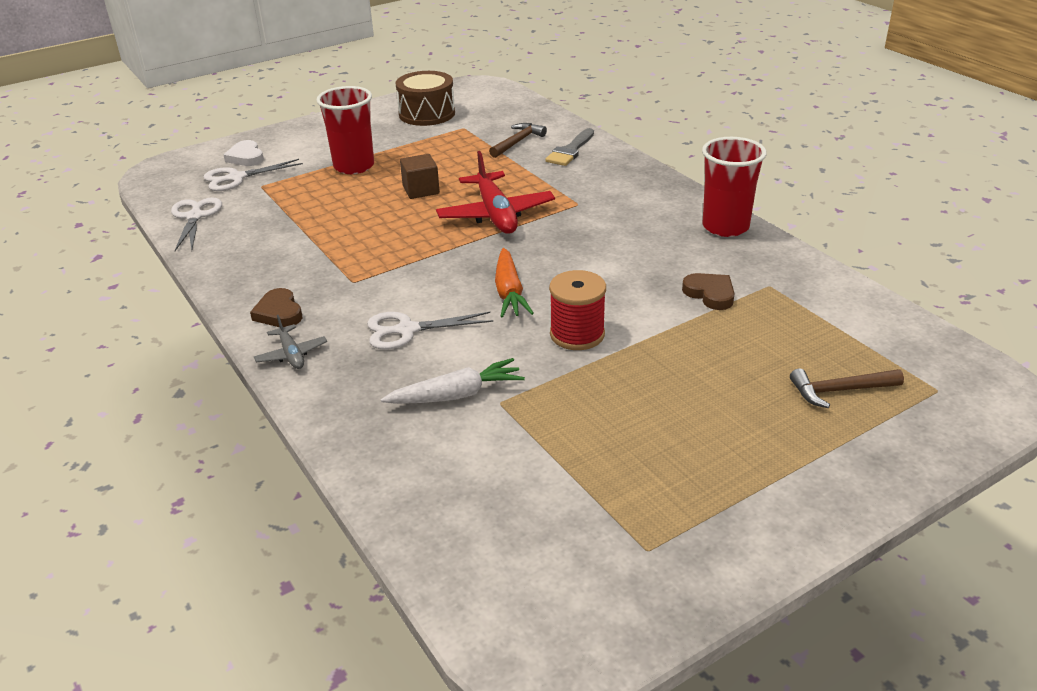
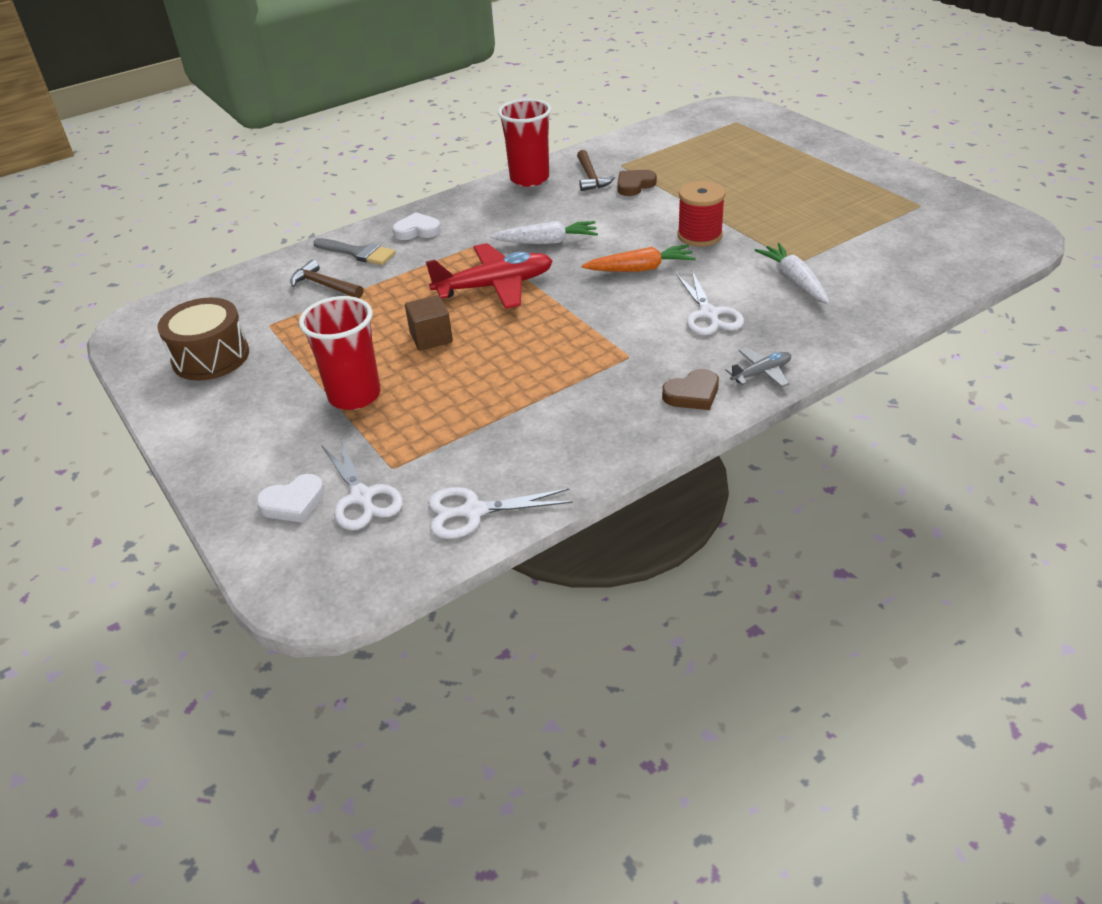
camera: 90 degrees left, 5 degrees up
brown hammer [790,368,904,408] -> brown hammer moved to [577,150,615,191]
none -> white heart [392,212,441,240]
none -> white carrot [490,221,598,244]

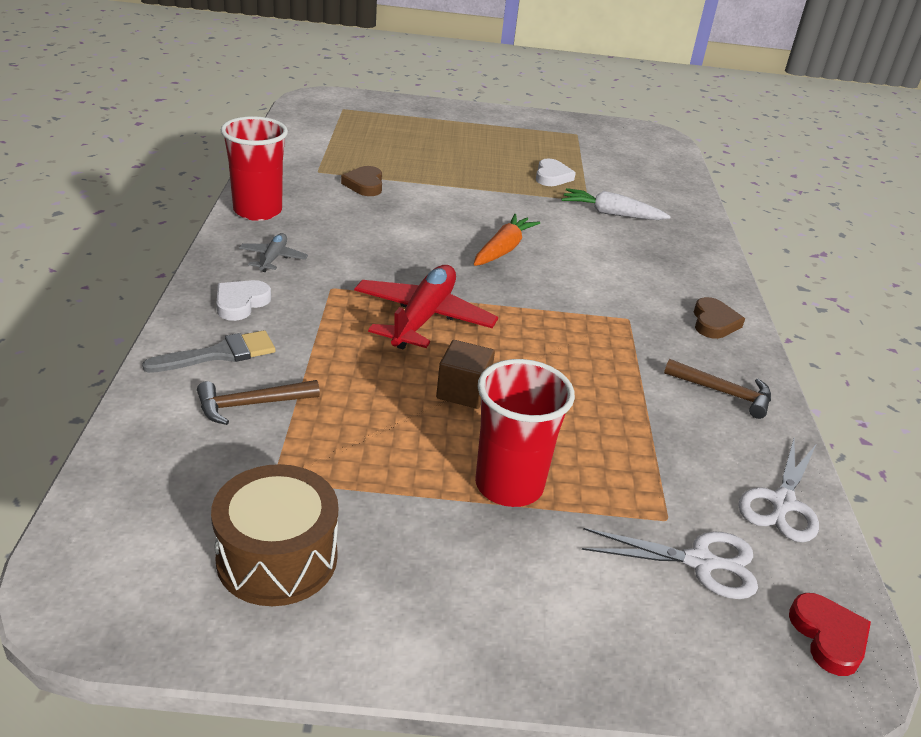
camera: 60 degrees left, 5 degrees down
white heart [256,474,325,523] -> white heart moved to [536,159,576,186]
white carrot [490,221,598,244] -> none
brown hammer [577,150,615,191] -> brown hammer moved to [664,359,771,419]
white scissors [676,271,744,335] -> none
red spool [678,181,726,247] -> none
grey plane [725,348,791,387] -> grey plane moved to [239,233,308,272]
none -> red heart [789,593,871,676]

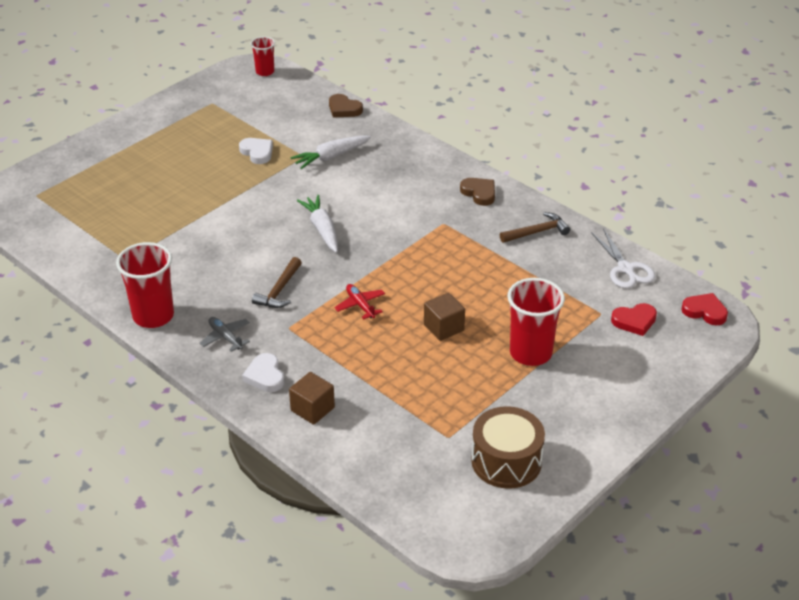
camera: 45 degrees left, 5 degrees up
grey brush [142,330,276,373] -> brown cube [289,372,335,425]
brown hammer [197,380,320,425] -> brown hammer moved to [252,257,302,308]
brown heart [341,166,382,196] -> brown heart moved to [329,94,363,118]
red plane [354,265,498,350] -> red plane [335,284,385,319], size x0.50
orange carrot [474,214,540,266] -> white carrot [297,195,338,253]
white scissors [582,528,758,599] -> red heart [611,303,657,336]
none -> red cup [251,36,275,76]

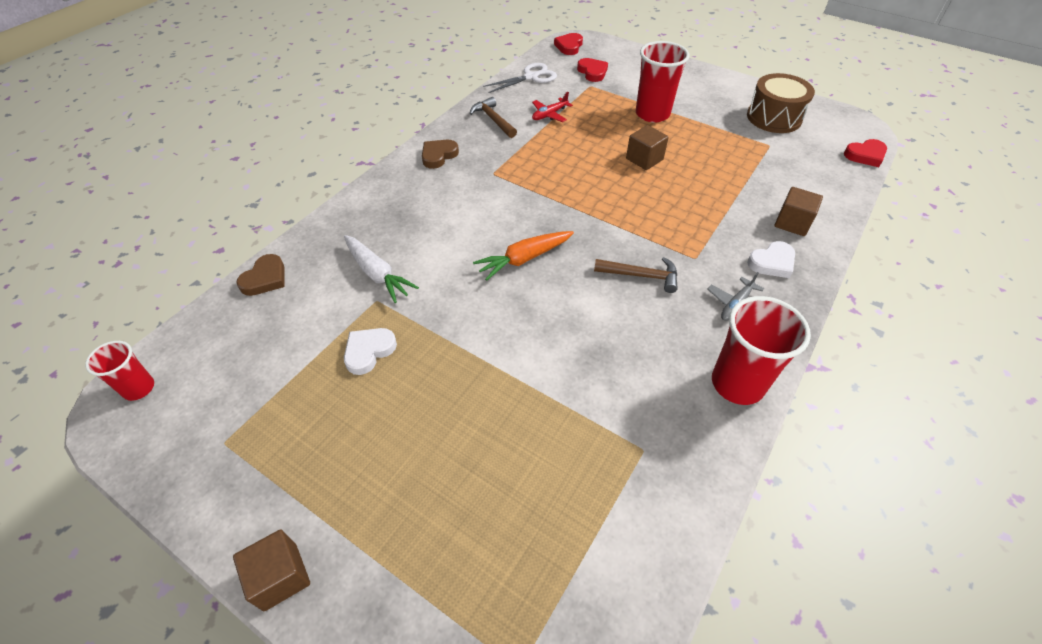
camera: 100 degrees left, 10 degrees up
white carrot [297,195,338,253] -> orange carrot [473,231,574,281]
red plane [335,284,385,319] -> red plane moved to [532,92,573,122]
none -> brown cube [233,529,310,611]
none -> red heart [844,139,887,167]

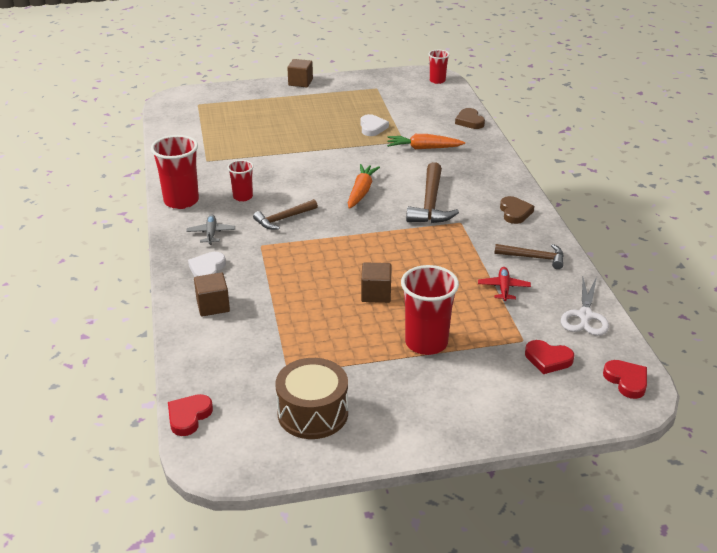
camera: 135 degrees right, 15 degrees down
white carrot [344,235,419,303] -> orange carrot [387,134,465,149]
none -> red cup [227,160,254,202]
none -> brown hammer [406,162,459,223]

